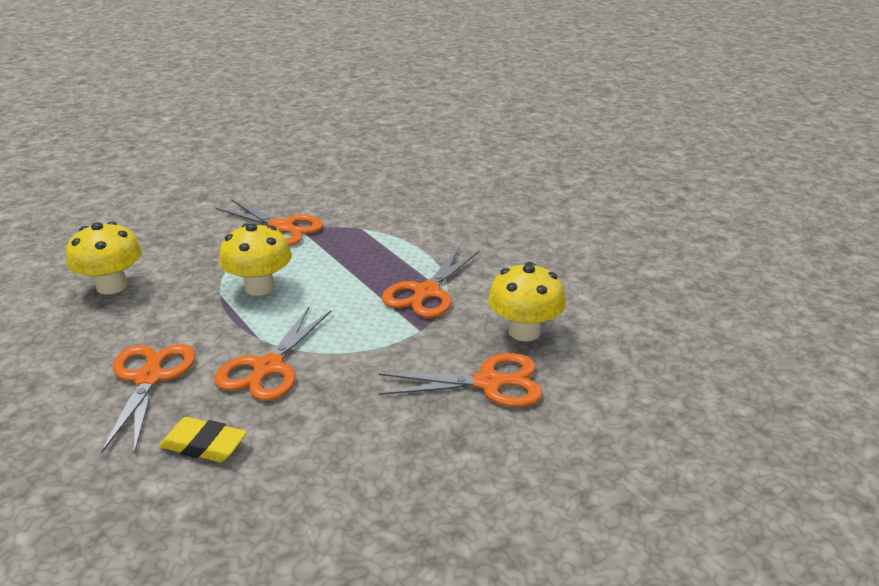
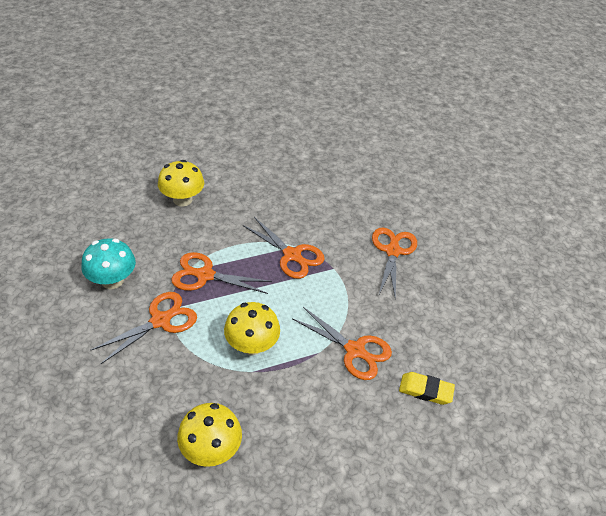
camera: 80 degrees left, 15 degrees up
orange scissors [101,344,196,454] -> orange scissors moved to [171,252,272,294]
yellow eraser [159,417,247,462] -> yellow eraser turned 75 degrees clockwise [399,372,455,405]
yellow mushroom [488,262,566,341] -> yellow mushroom moved to [158,160,204,207]
none -> turquoise mushroom [81,238,136,289]

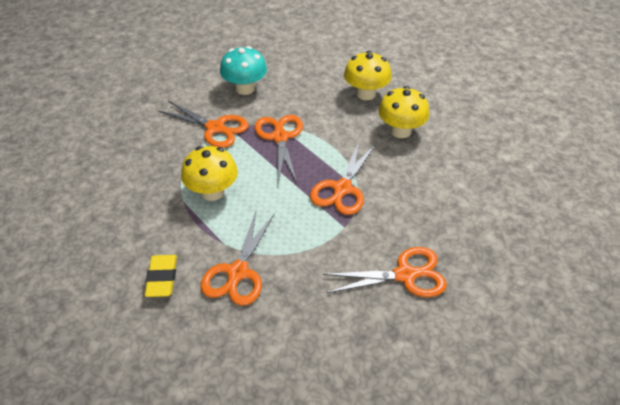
camera: 75 degrees right, 0 degrees up
yellow mushroom [177,403,242,467] -> yellow mushroom moved to [378,86,429,138]
yellow eraser [399,372,455,405] -> yellow eraser moved to [145,255,177,297]

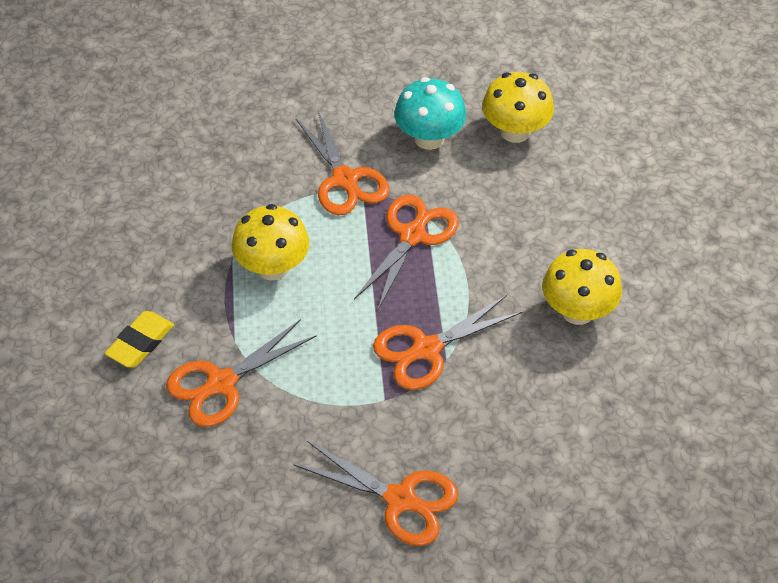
camera: 35 degrees right, 5 degrees up
yellow mushroom [344,51,391,100] -> yellow mushroom moved to [482,72,554,143]

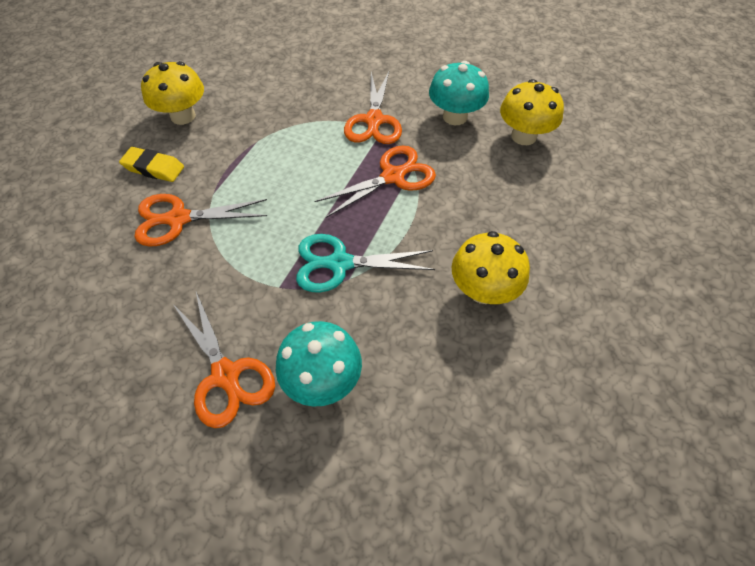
camera: 30 degrees right, 5 degrees up
yellow eraser [105,311,174,367] -> yellow eraser turned 45 degrees clockwise [119,147,184,182]
yellow mushroom [232,204,309,281] -> yellow mushroom moved to [141,61,204,125]
orange scissors [373,295,522,390] -> turquoise scissors [296,234,435,293]
none -> turquoise mushroom [276,321,362,407]

